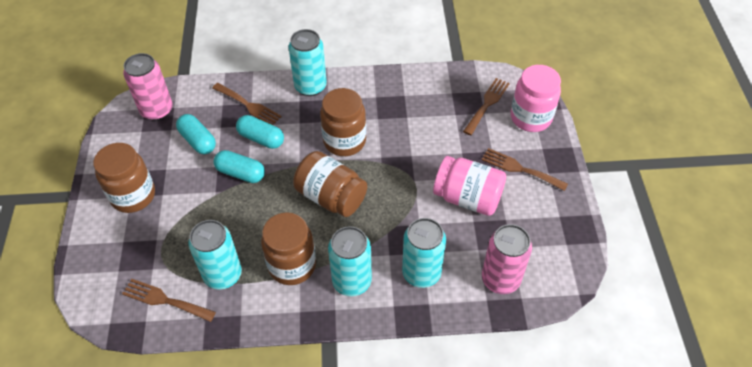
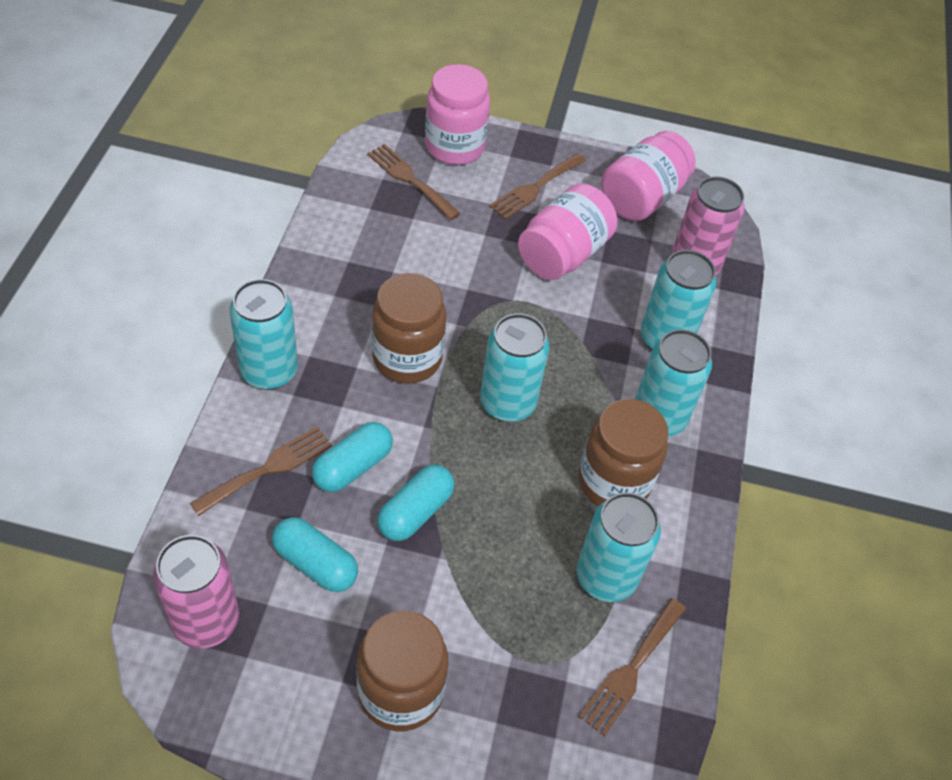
camera: 80 degrees left, 0 degrees up
turquoise capsule [176,114,216,154] -> turquoise capsule turned 60 degrees clockwise [272,517,358,592]
brown jar [293,151,367,217] -> turquoise can [480,313,550,422]
none -> pink jar [601,131,696,221]

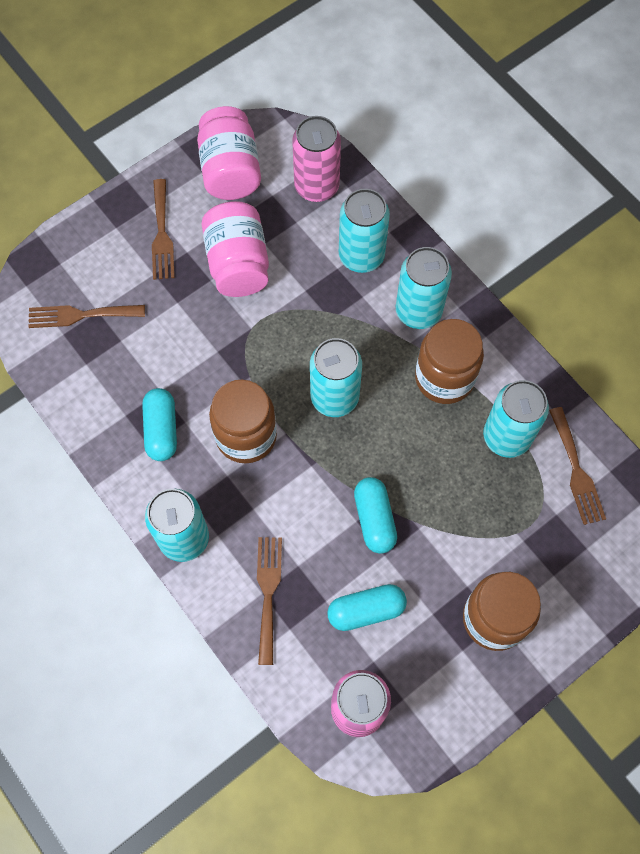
camera: 45 degrees left, 15 degrees up
turquoise capsule [312,422,393,492] -> turquoise capsule moved to [142,388,177,461]
pink jar [425,64,490,165] -> none

